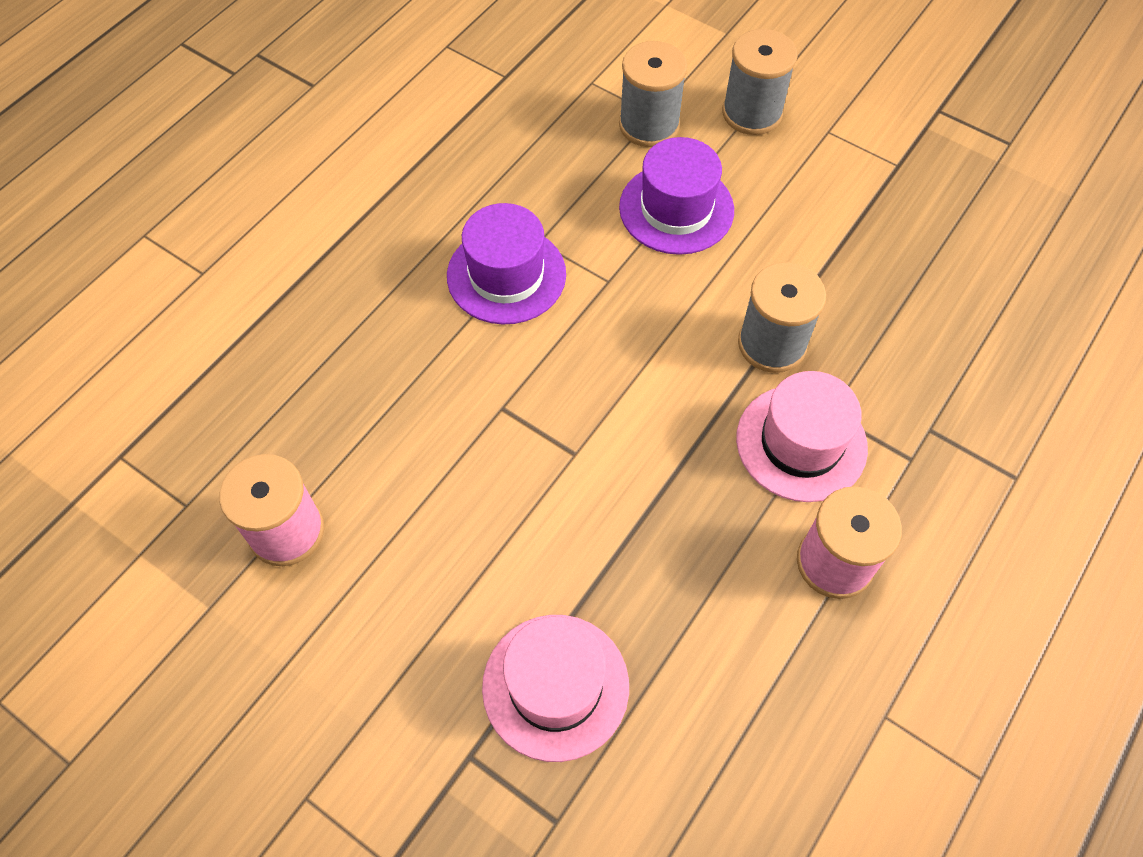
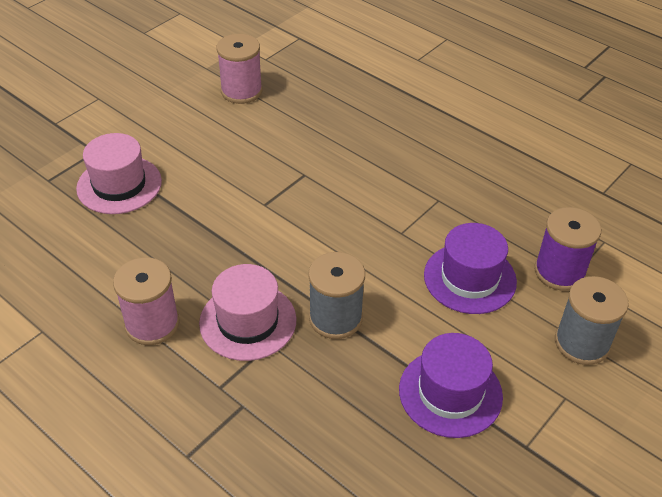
camera: 95 degrees right, 15 degrees down
purple hat [447,203,566,325] -> purple hat moved to [399,333,503,438]
grey spool [619,41,688,147] -> purple spool [534,207,601,291]

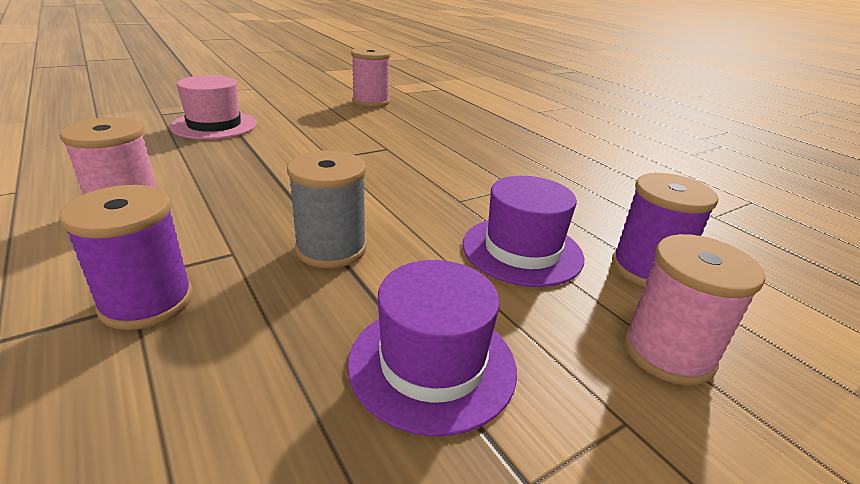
camera: 15 degrees right, 15 degrees down
pink hat [199,264,296,361] -> none
grey spool [555,276,629,365] -> pink spool [624,234,765,386]
none -> purple spool [59,185,193,330]

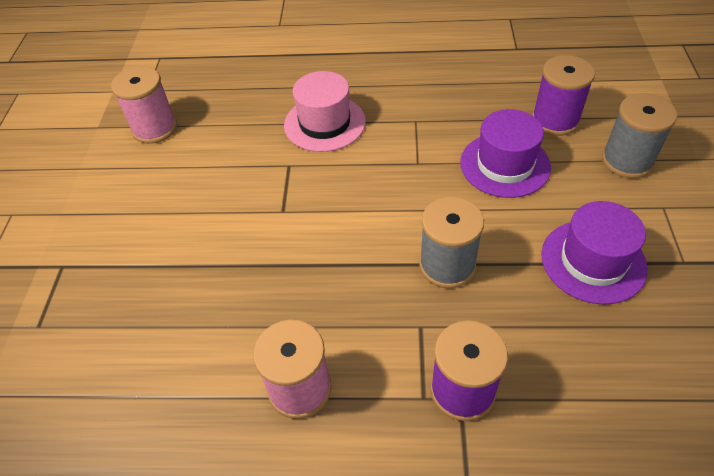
camera: 50 degrees left, 20 degrees up
pink hat [170,75,257,140] -> pink hat moved to [284,71,366,152]
pink spool [624,234,765,386] -> grey spool [602,94,677,178]

